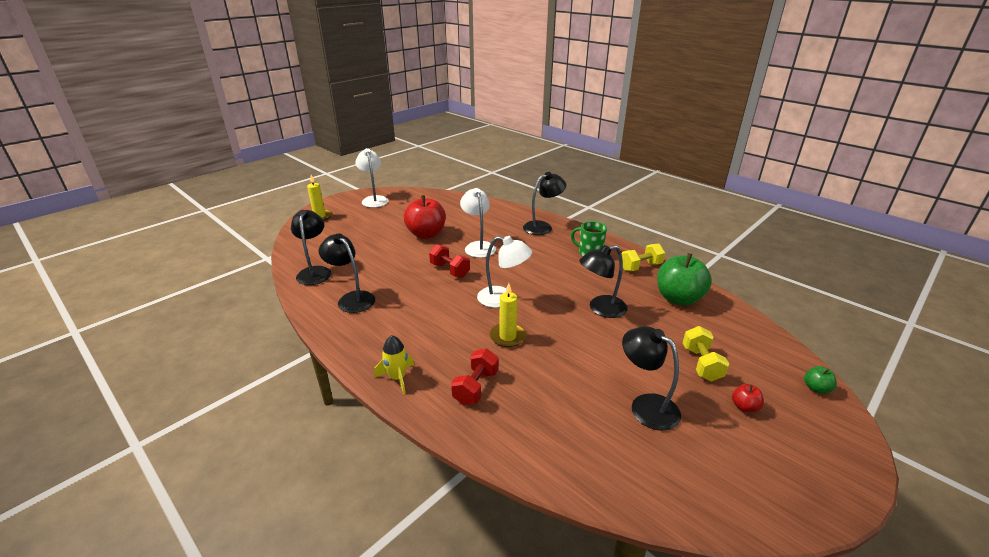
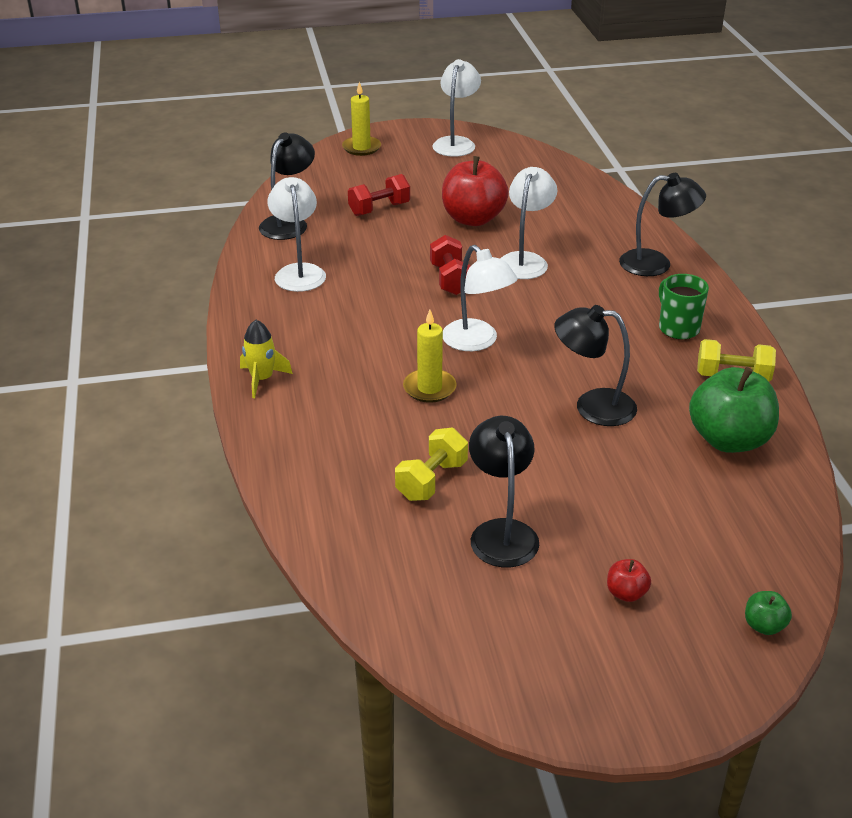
camera: 35 degrees right, 5 degrees up
black lamp [319,233,375,313] -> white lamp [268,177,326,292]
red dumbbell [451,349,499,405] -> red dumbbell moved to [348,174,410,216]
yellow dumbbell [683,326,729,381] -> yellow dumbbell moved to [395,428,468,501]

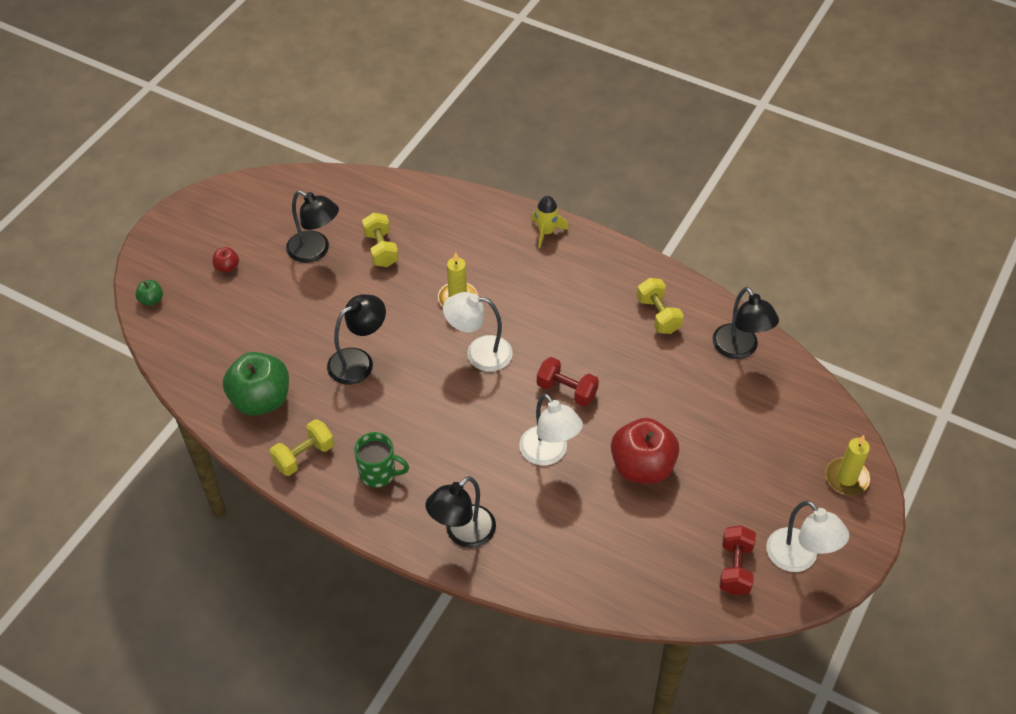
camera: 130 degrees right, 15 degrees up
white lamp [268,177,326,292] -> yellow dumbbell [637,278,684,334]
red dumbbell [348,174,410,216] -> red dumbbell moved to [719,525,756,595]

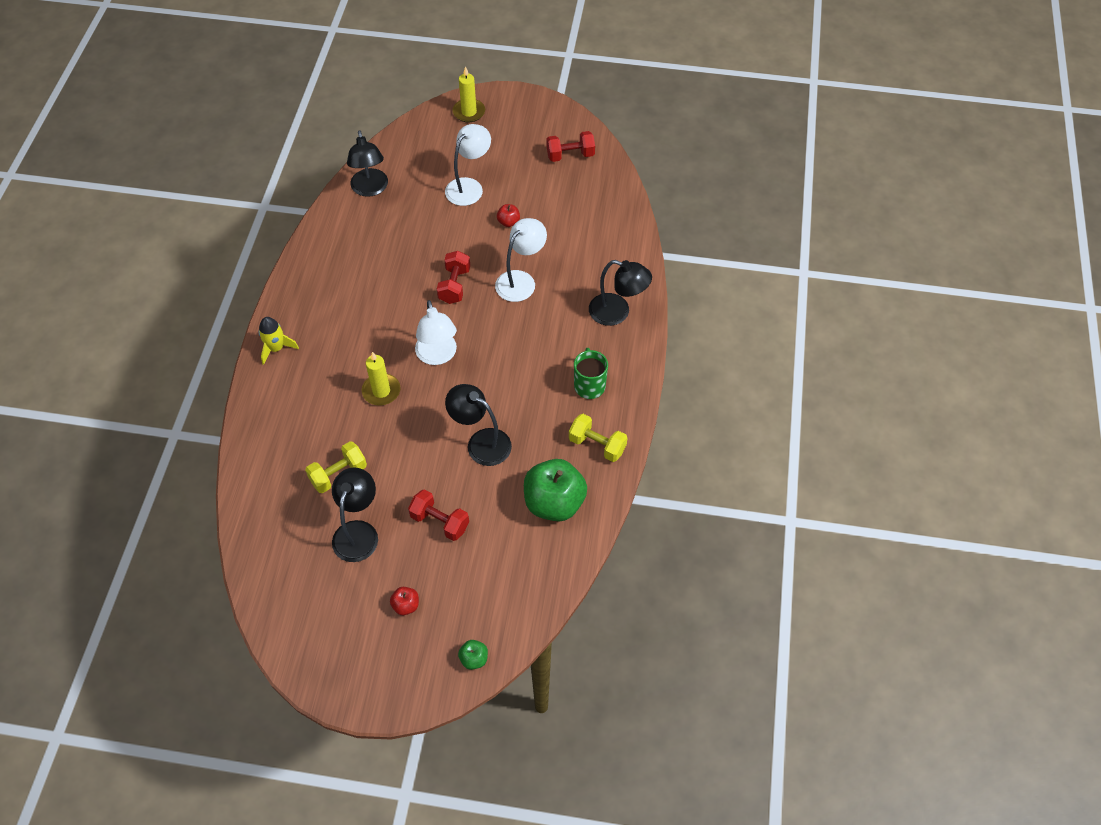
camera: 110 degrees left, 5 degrees up
red apple [611,418,679,484] -> red apple [497,204,520,227], size x0.43
yellow dumbbell [637,278,684,334] -> none
black lamp [712,287,779,359] -> black lamp turned 120 degrees clockwise [347,130,388,197]
white lamp [766,500,849,572] -> white lamp moved to [445,124,491,206]
none -> red dumbbell [408,489,469,541]

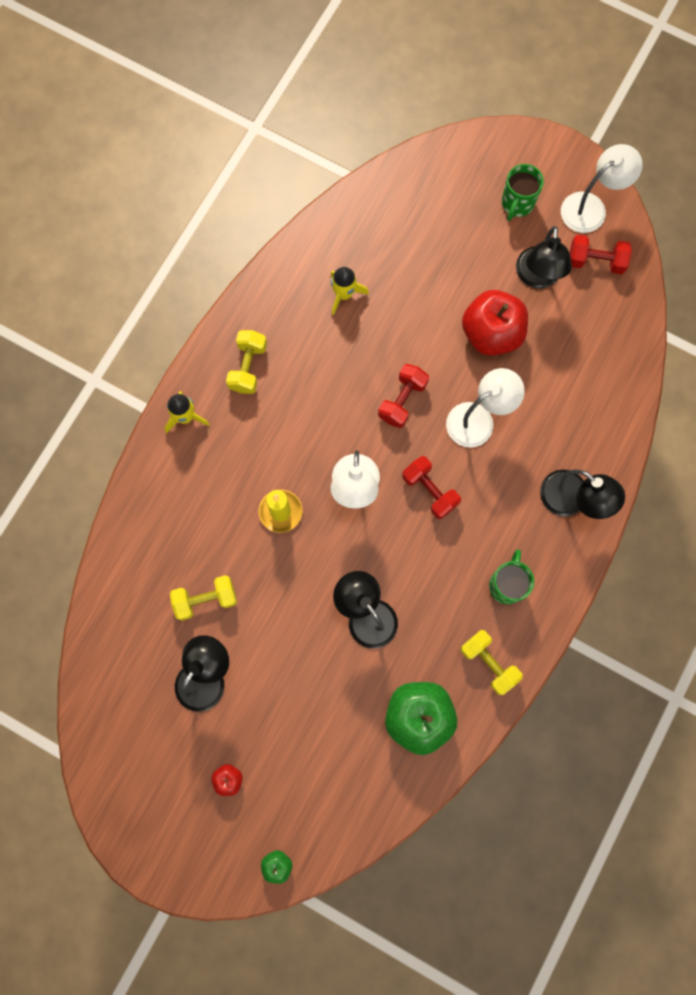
camera: 20 degrees right, 20 degrees up
black lamp [347,130,388,197] -> black lamp moved to [516,226,572,289]
red dumbbell [408,489,469,541] -> red dumbbell moved to [402,456,461,519]
white lamp [445,124,491,206] -> white lamp moved to [561,144,643,233]
yellow candle [453,66,485,122] -> none
red apple [497,204,520,227] -> red apple [462,290,528,356], size x2.31
none -> yellow dumbbell [226,330,267,394]
none -> yellow rocket [331,267,369,315]
none -> green mug [502,164,544,221]

